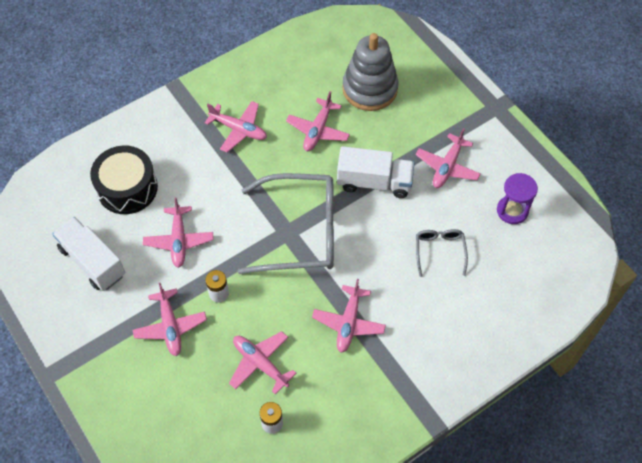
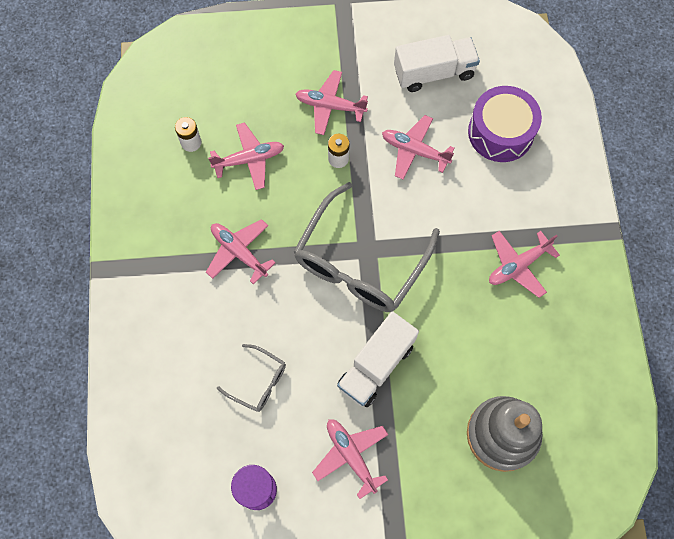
camera: 120 degrees right, 10 degrees up
black drum [90,146,158,214] -> purple drum [468,86,542,162]
pink plane [286,91,350,151] -> none

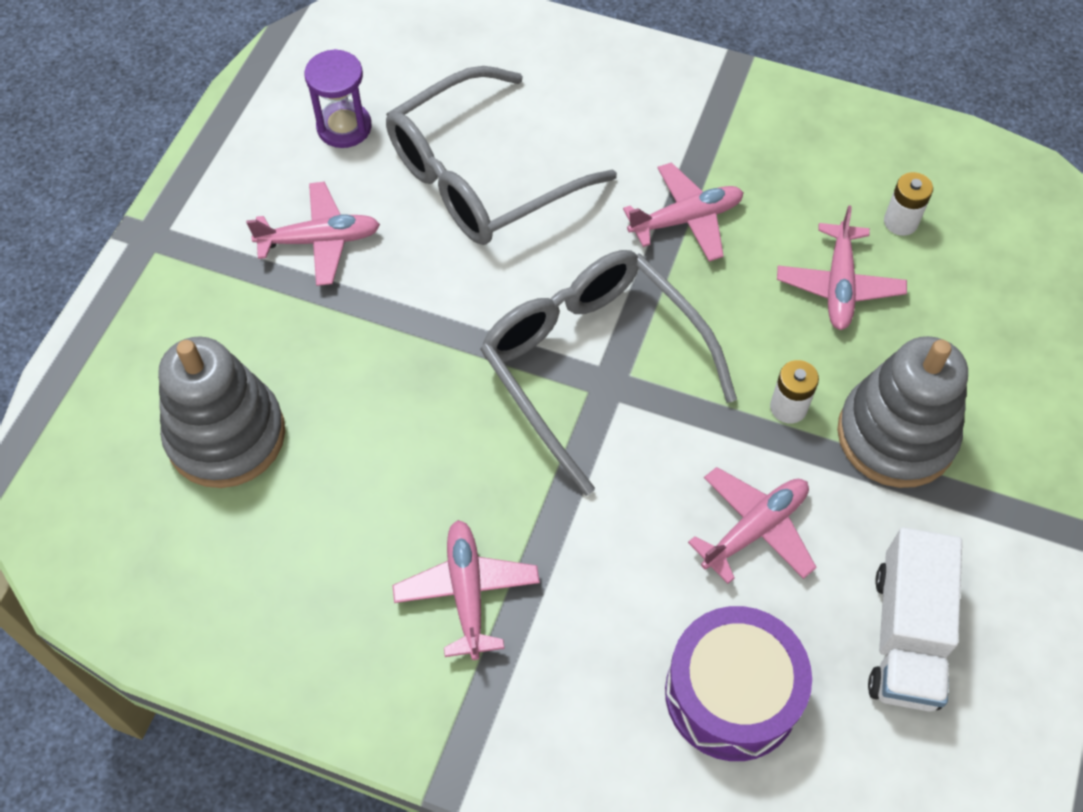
camera: 115 degrees right, 10 degrees down
grey glasses [217,344,286,412] -> grey glasses [386,66,617,245], size x2.15
pink plane [296,70,368,135] -> grey stacking toy [837,336,968,488]
white truck [337,311,419,407] -> none

